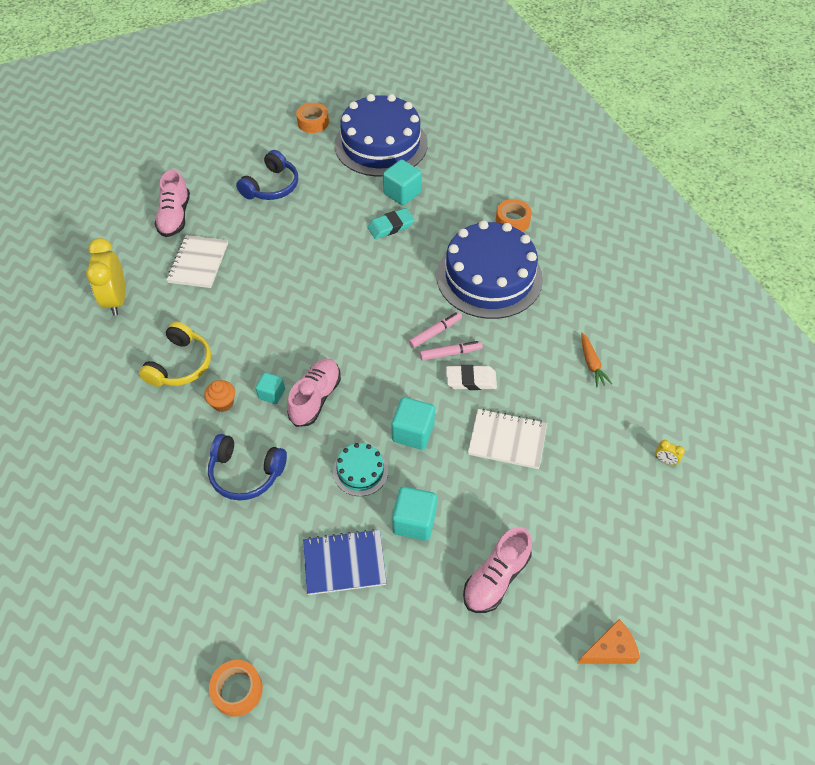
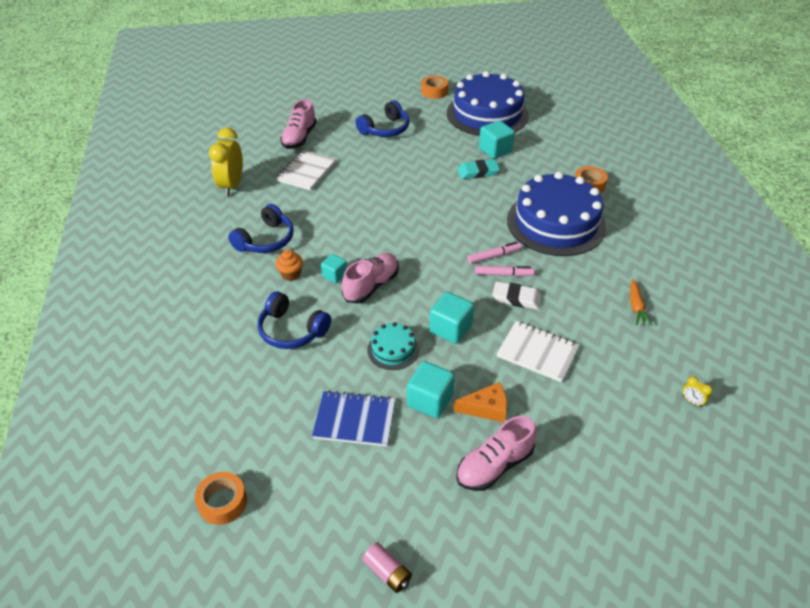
camera: 15 degrees right, 10 degrees down
yellow headphones [139,322,211,387] -> blue headphones [228,204,294,253]
orange cheese [577,619,640,664] -> orange cheese moved to [454,382,507,422]
none -> pink battery [362,542,412,593]

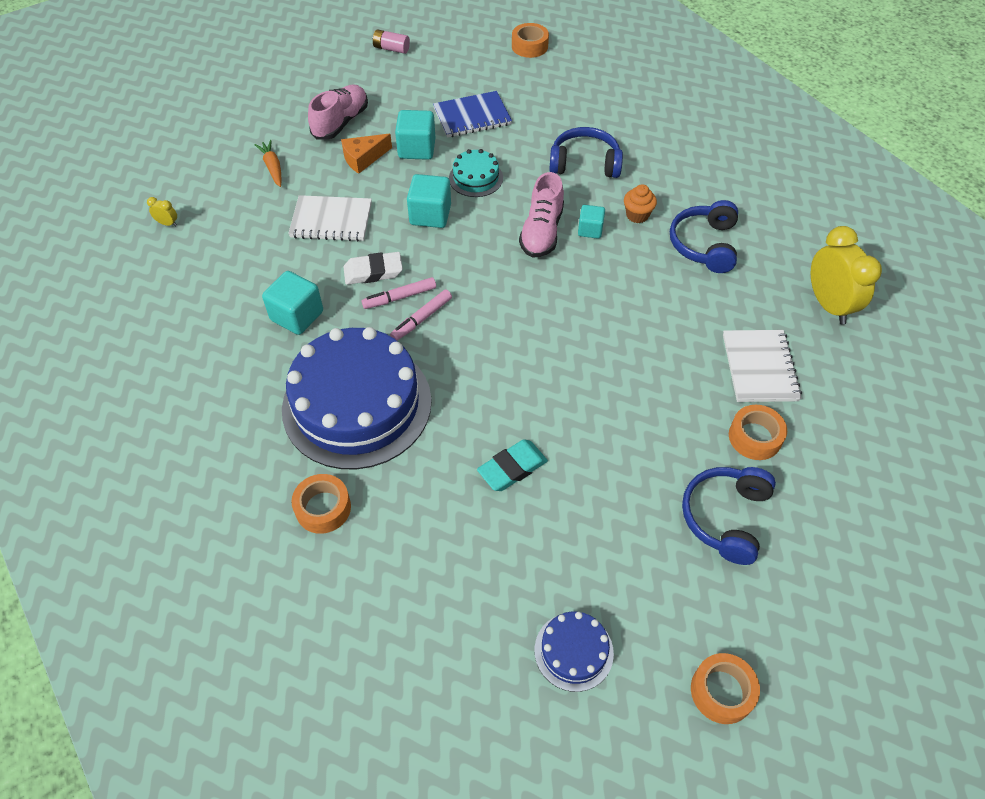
camera: 155 degrees right, 10 degrees up
pink shoe [280,99,317,149] -> none
blue cake [447,71,529,136] -> blue cake [534,612,614,692], size x0.45
turquoise cube [479,120,515,159] -> turquoise cube moved to [262,271,323,335]
orange carrot [630,279,653,326] -> orange carrot moved to [254,140,282,187]
none -> orange tape [729,405,787,460]

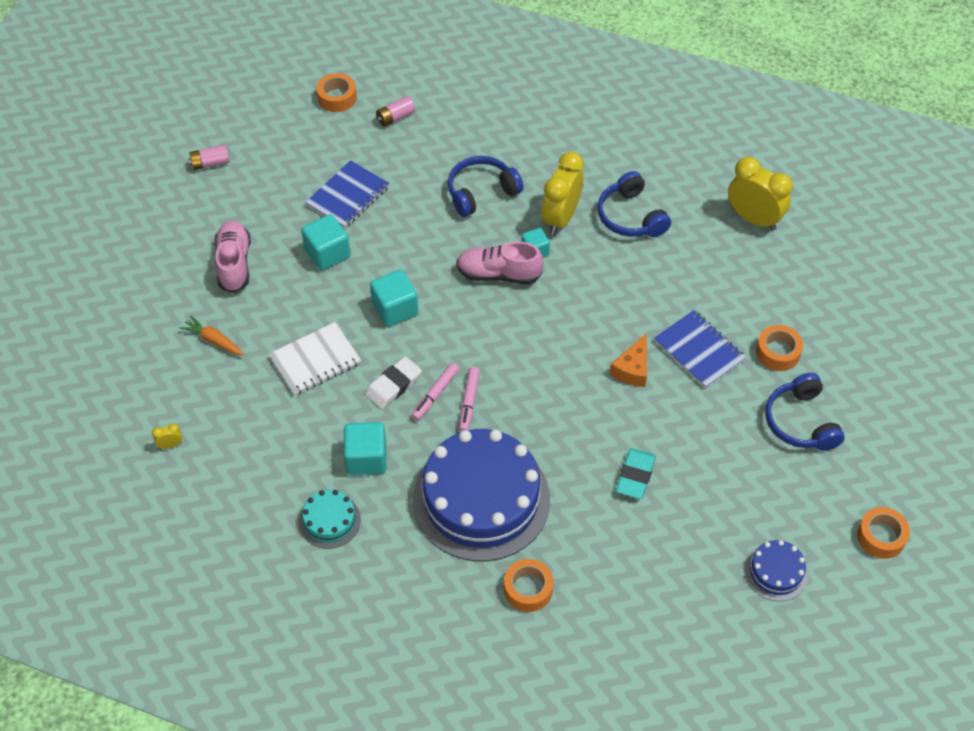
camera: 35 degrees left, 0 degrees up
orange cheese [341,134,392,174] -> orange cheese moved to [610,333,647,387]
turquoise cake [449,149,503,197] -> turquoise cake moved to [299,489,361,549]
pink shoe [519,172,564,258] -> pink shoe turned 120 degrees clockwise [456,242,544,284]
orange cupcake [624,184,657,223] -> yellow clock [542,152,584,235]
white notebook [723,330,802,402] -> none
none -> pink battery [376,96,415,127]
none -> blue notebook [654,310,746,389]

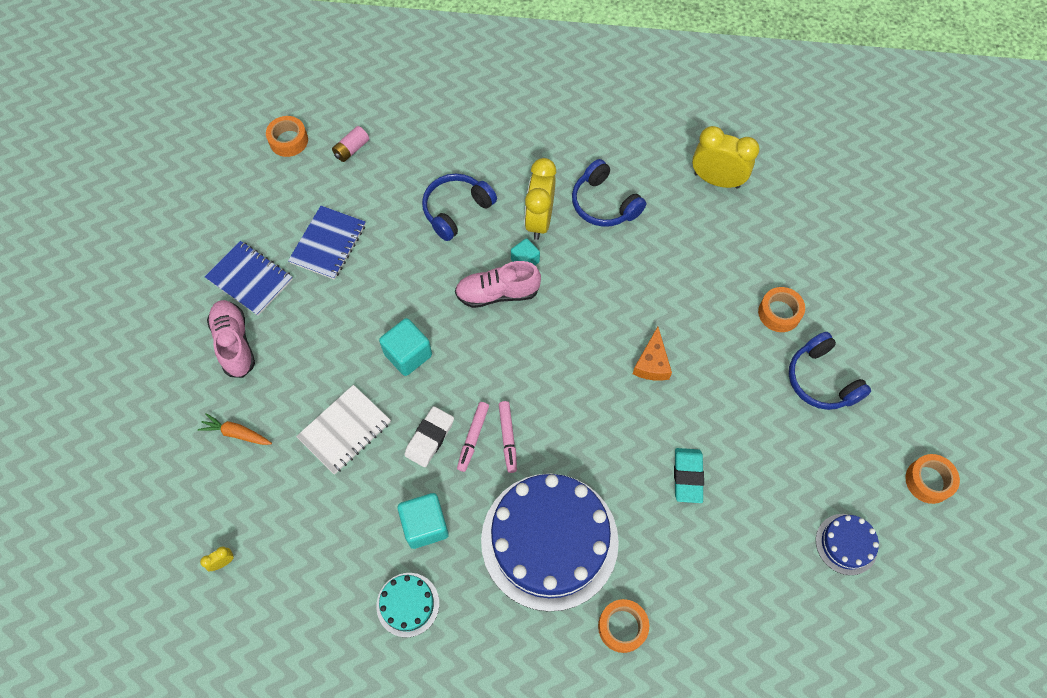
camera: 15 degrees left, 10 degrees up
pink battery [188,145,230,170] -> none
turquoise cube [301,214,350,270] -> none
blue notebook [654,310,746,389] -> blue notebook moved to [205,241,293,316]

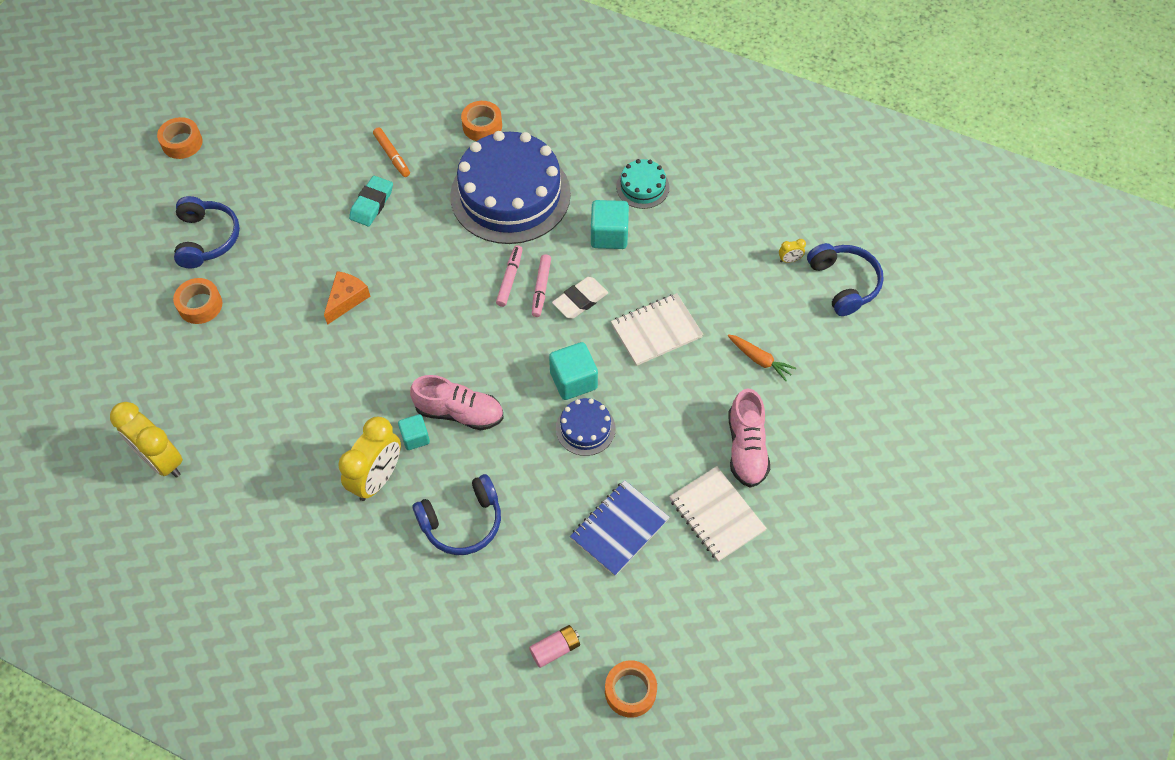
camera: 160 degrees left, 5 degrees down
blue notebook [205,241,293,316] -> white notebook [669,466,767,562]
pink marker [457,402,489,472] -> pink marker turned 150 degrees clockwise [532,254,551,317]
blue headphones [572,159,646,227] -> blue headphones moved to [807,243,884,316]
blue cake [816,514,879,575] -> blue cake moved to [556,398,616,456]
none -> orange marker [373,127,410,177]

